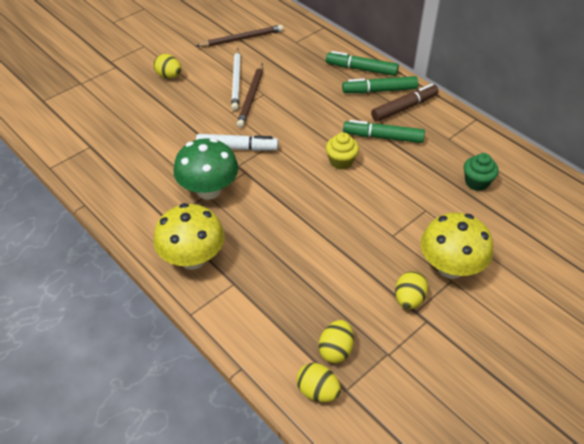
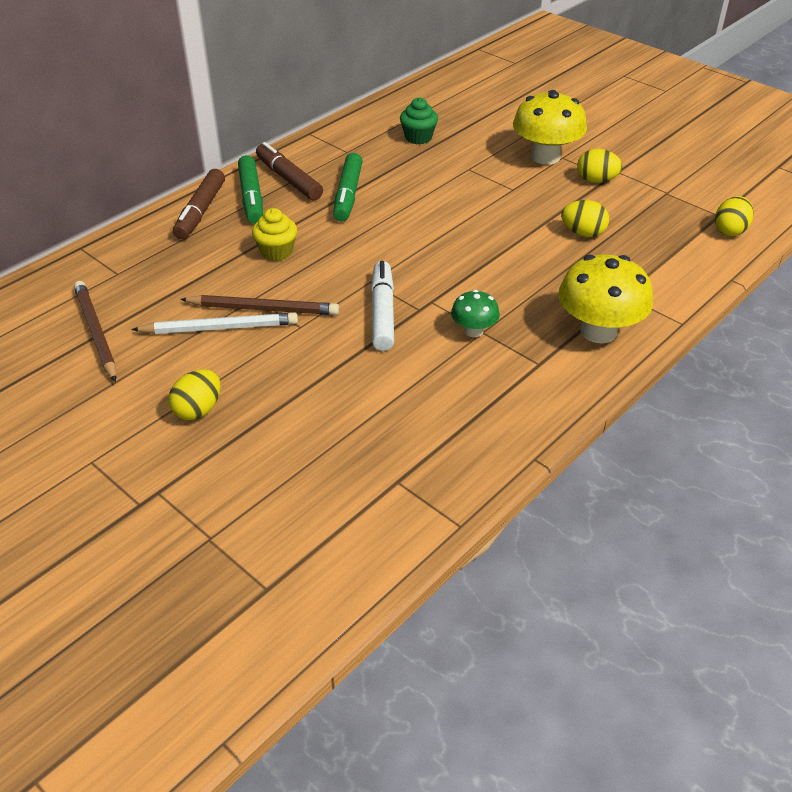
camera: 95 degrees left, 5 degrees down
green mushroom [174,138,239,200] -> green mushroom [451,290,500,337], size x0.53
yellow egg [319,320,354,363] -> yellow egg moved to [561,200,609,237]
green marker [326,51,399,76] -> brown marker [173,169,225,240]
yellow cupcake [326,132,359,170] -> yellow cupcake moved to [252,208,297,261]

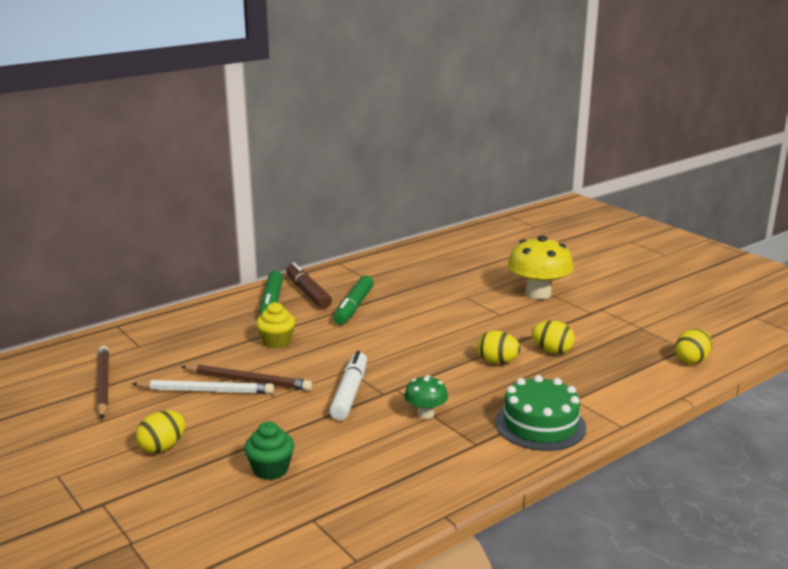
camera: 10 degrees right, 20 degrees down
brown marker [173,169,225,240] -> none
green cupcake [400,97,438,144] -> green cupcake moved to [244,422,294,480]
yellow mushroom [558,255,653,344] -> green cake [495,375,586,451]
yellow egg [577,149,622,183] -> yellow egg moved to [477,331,521,364]

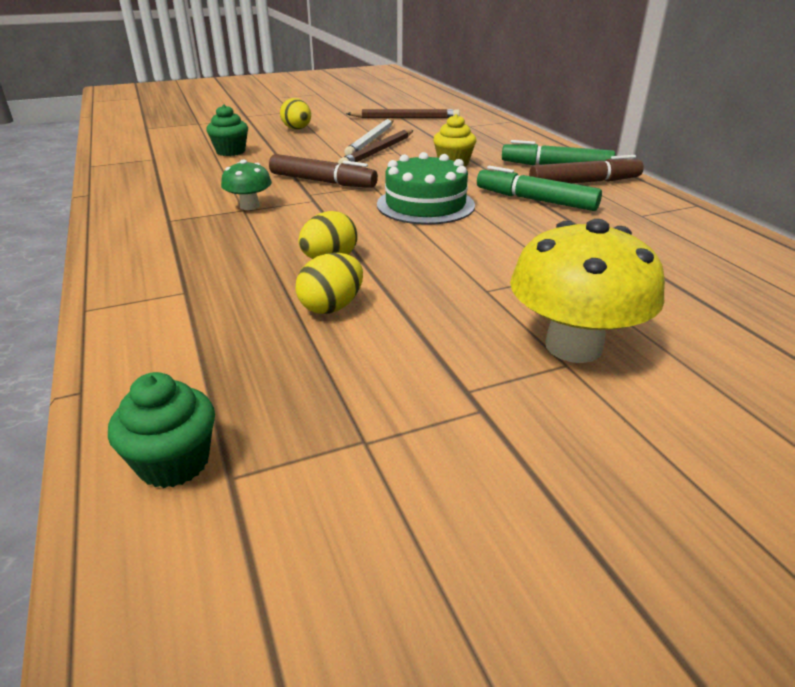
camera: 105 degrees right, 10 degrees up
white marker [329,351,367,420] -> brown marker [269,154,378,188]
green cake [495,375,586,451] -> green cake moved to [377,152,475,225]
yellow egg [675,329,712,364] -> green cupcake [108,372,215,488]

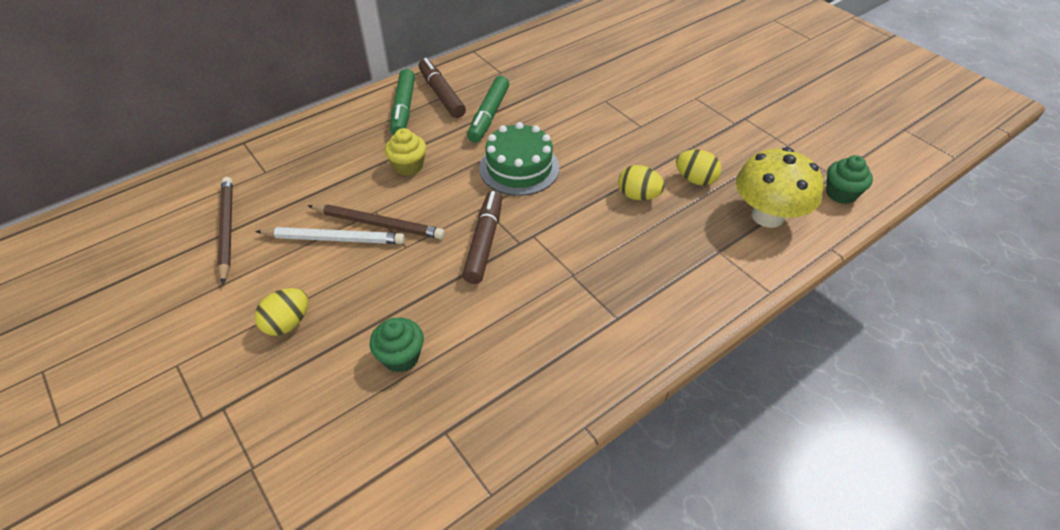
camera: 105 degrees left, 15 degrees up
green mushroom [221,159,272,210] -> none
yellow mushroom [510,219,665,363] -> yellow mushroom moved to [736,147,823,228]

